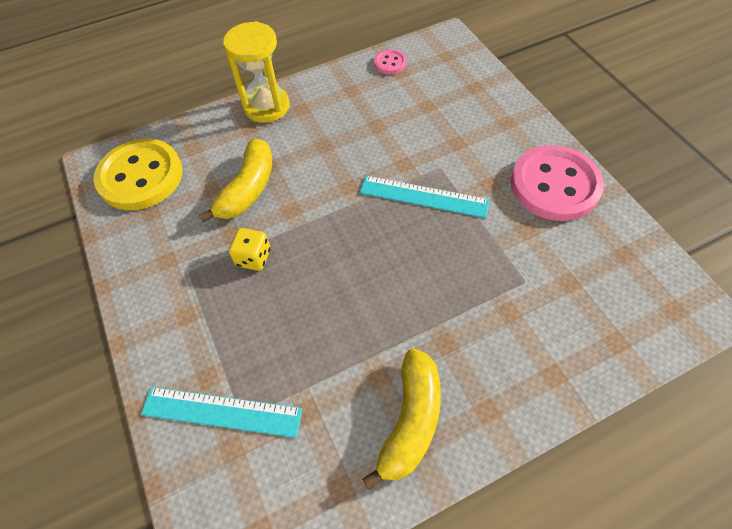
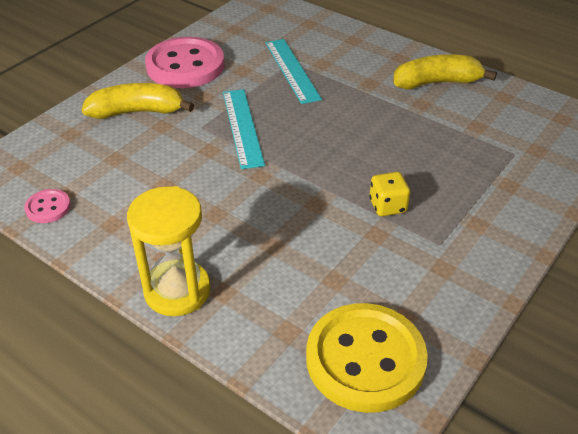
camera: 120 degrees left, 15 degrees down
turquoise ruler [141,387,302,438] -> turquoise ruler moved to [265,39,322,104]
yellow banana [198,139,272,222] -> yellow banana moved to [81,83,194,119]

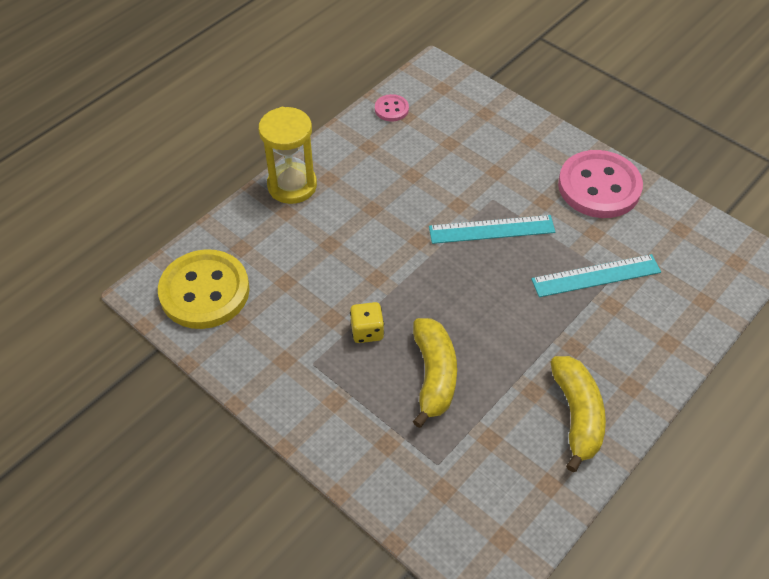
camera: 95 degrees right, 10 degrees up
yellow banana [81,83,194,119] -> yellow banana moved to [413,318,457,428]

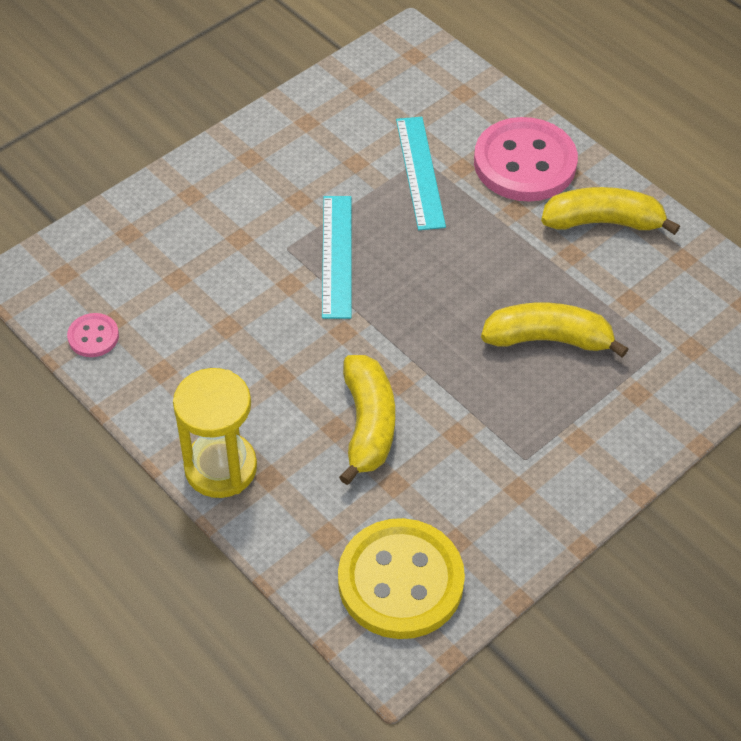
camera: 85 degrees left, 0 degrees up
yellow dice [350,302,384,343] -> none
pink button [558,150,643,218] -> pink button moved to [474,117,578,202]
none -> yellow banana [339,355,395,485]

